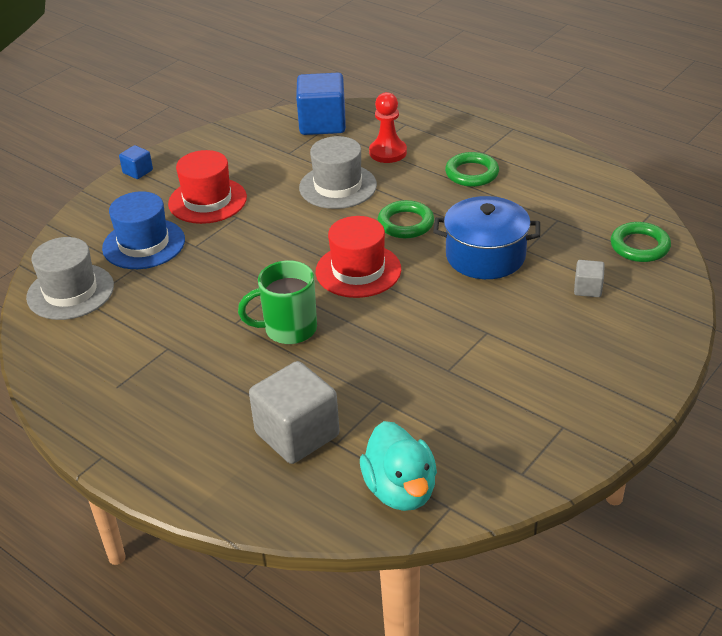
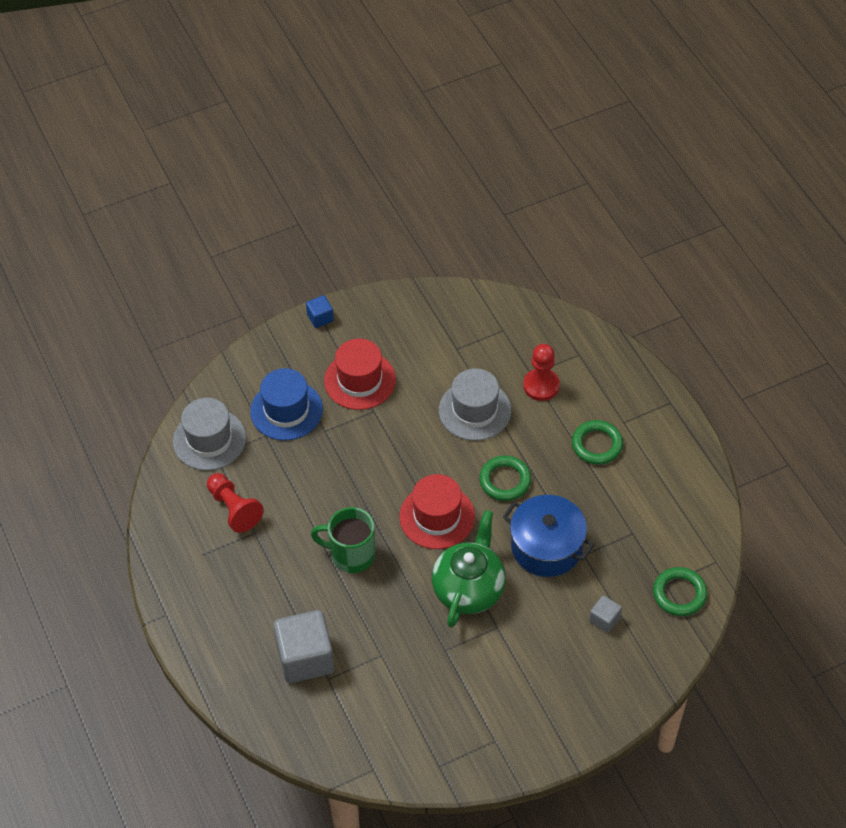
camera: 25 degrees right, 15 degrees up
blue cube [296,73,346,135] -> none
turquoise duck [360,421,437,511] -> none
none -> red pawn [207,473,264,533]
none -> green teapot [432,510,506,628]

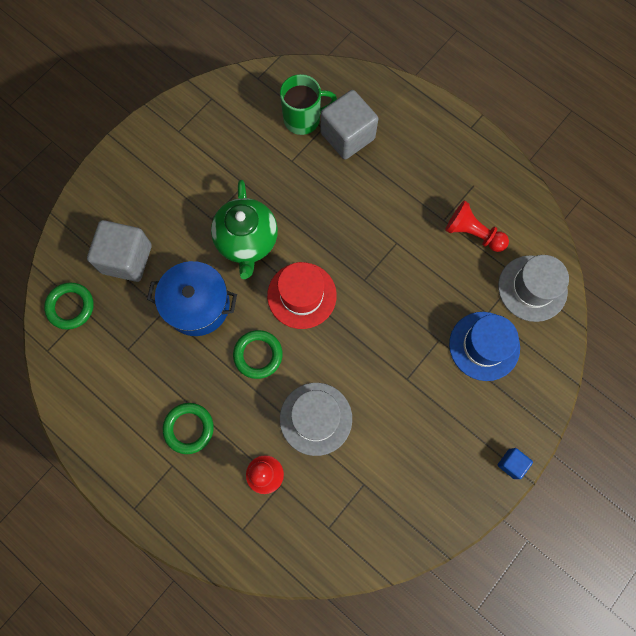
camera: 155 degrees right, 20 degrees up
green mug [310,507,375,573] -> green mug moved to [280,74,337,135]
red hat [324,339,396,410] -> none
grey cube [589,595,622,633] -> grey cube [87,220,152,282], size x2.10

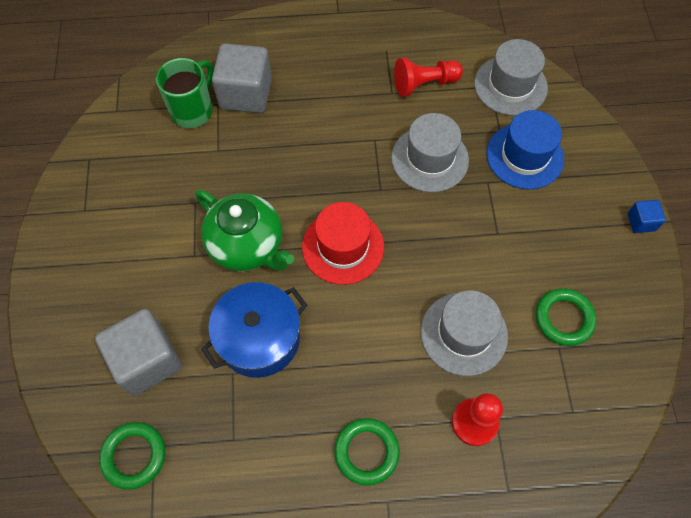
camera: 45 degrees left, 10 degrees down
green ring [233,330,283,379] -> green ring moved to [536,288,597,346]
none -> grey hat [391,113,469,192]

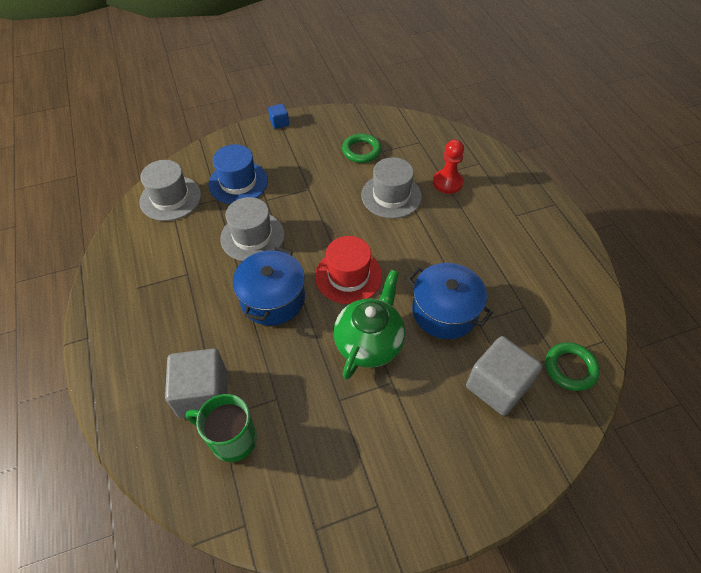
camera: 105 degrees left, 10 degrees down
green ring [334,418,400,485] -> none
red pawn [394,57,463,97] -> none
none -> blue pot [233,247,305,326]

